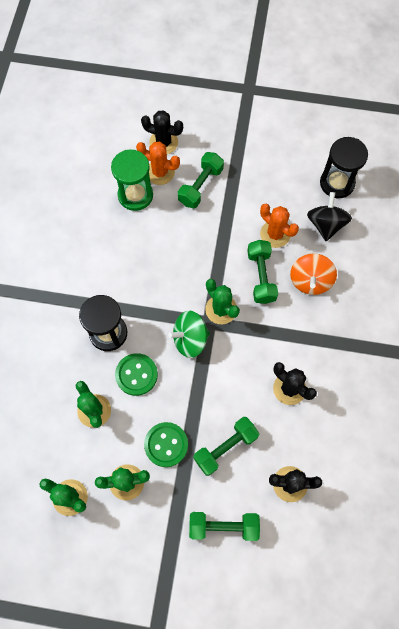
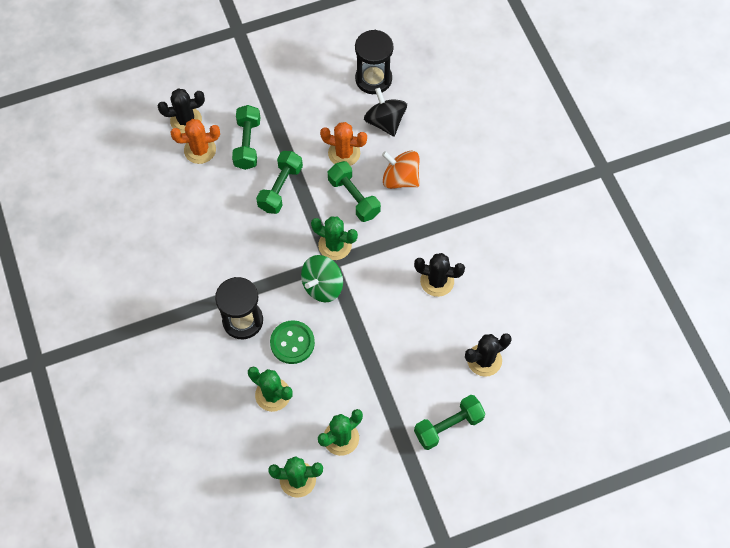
camera: 30 degrees left, 5 degrees down
green hourglass [111,150,153,211] -> none
green button [144,422,188,467] -> none
green dumbbell [193,417,259,476] -> green dumbbell moved to [256,151,303,214]
orange spinning top [290,253,337,295] -> orange spinning top turned 135 degrees clockwise [382,151,420,189]

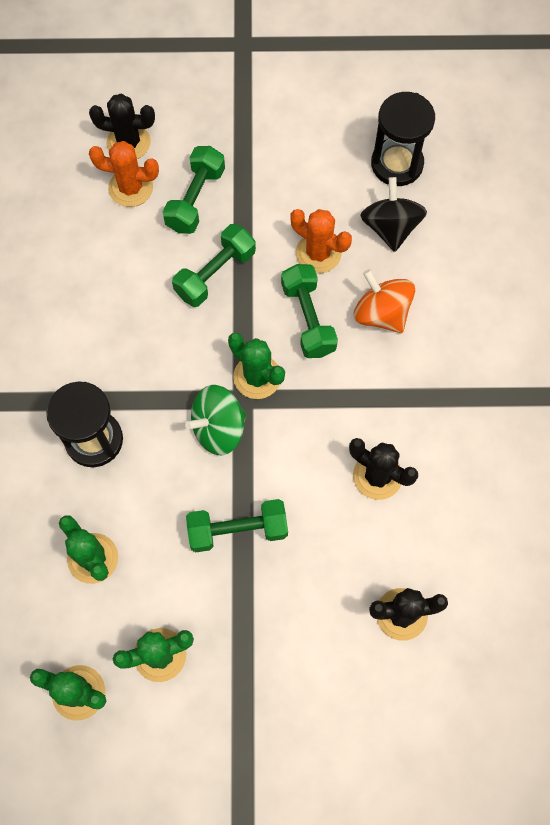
camera: 20 degrees right, 5 degrees up
green button [270,320,315,364] -> none
green dumbbell [414,395,485,450] -> green dumbbell moved to [186,499,288,552]

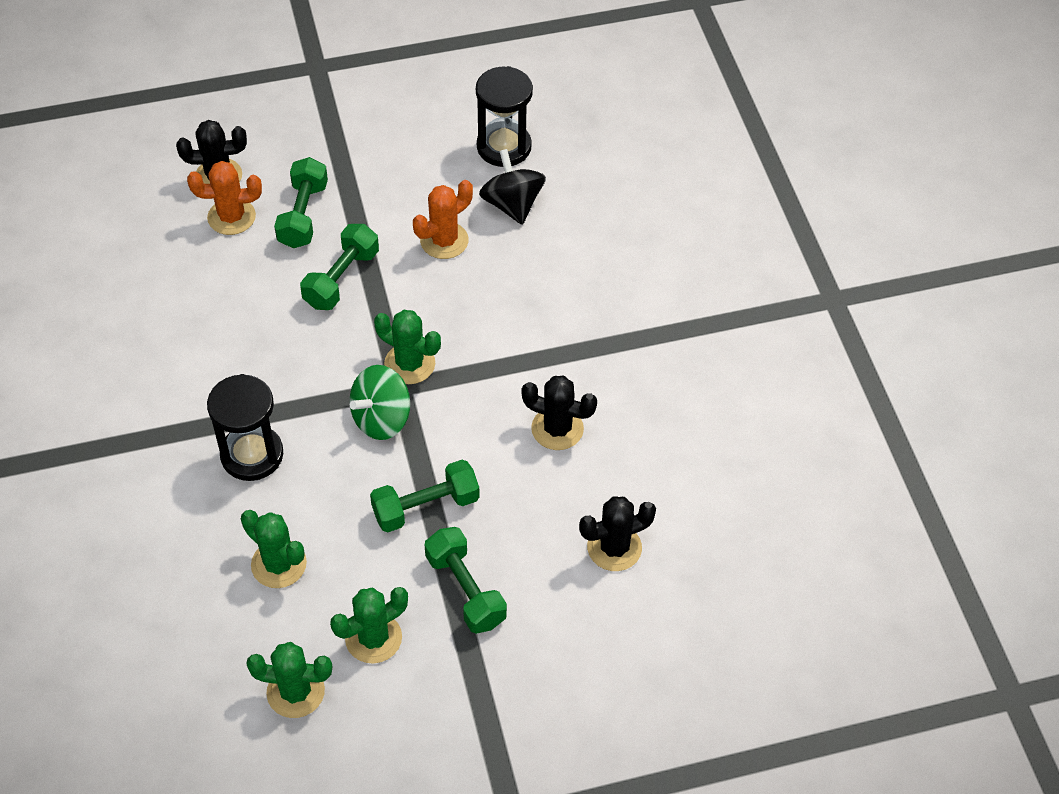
camera: 15 degrees left, 15 degrees down
green dumbbell [281,264,338,358] -> green dumbbell moved to [425,527,507,634]
orange cactus [291,209,352,273] -> orange cactus turned 60 degrees counterclockwise [413,180,473,259]
orange spinning top [354,269,415,333] -> none

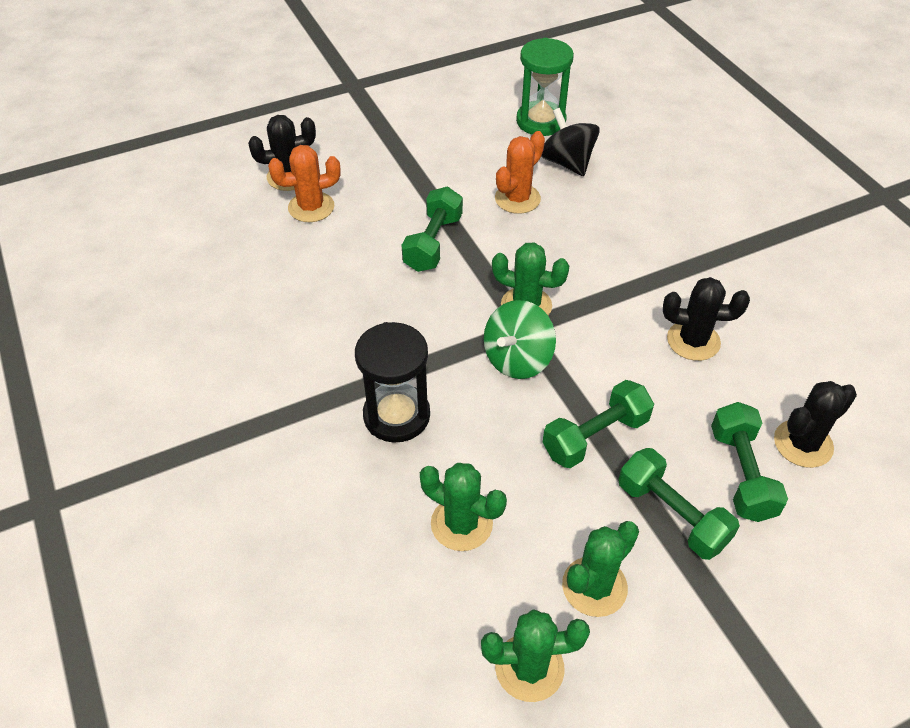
camera: 10 degrees left, 5 degrees down
green dumbbell [274,157,328,248] -> green dumbbell moved to [711,402,788,522]
black hourglass [476,66,533,167] -> green hourglass [516,38,574,136]

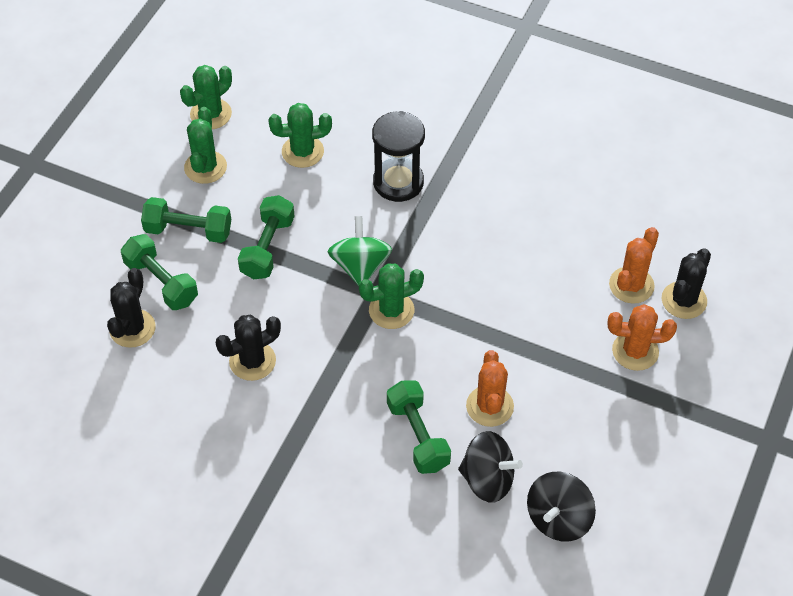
camera: 140 degrees right, 5 degrees up
green dumbbell [402,187,463,272] -> green dumbbell moved to [387,380,451,474]
green hourglass [516,38,574,136] -> black spinning top [527,472,596,541]
none -> orange cactus [608,304,677,371]

